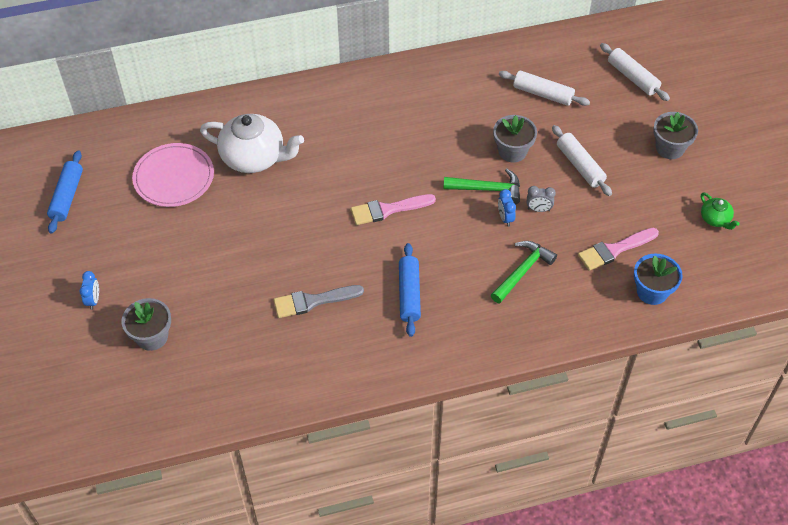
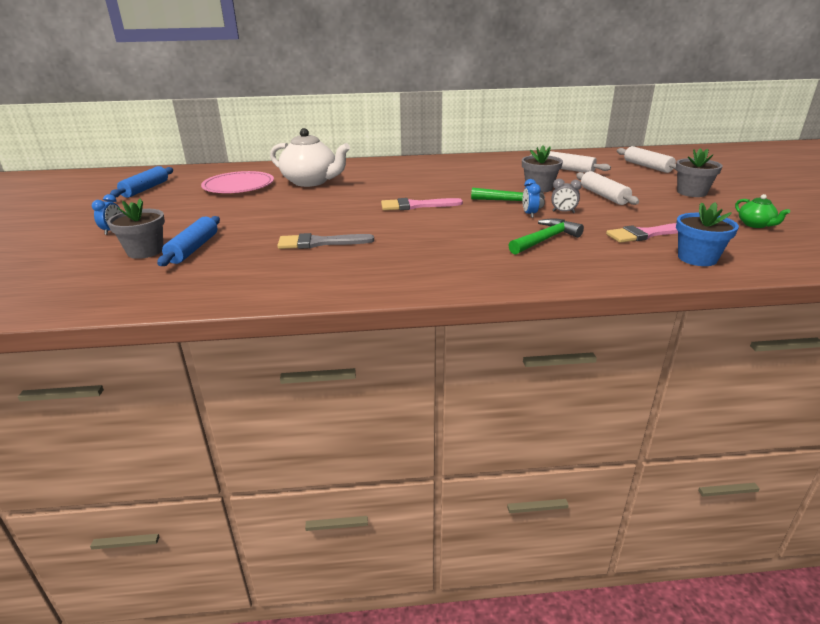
camera: 10 degrees right, 25 degrees down
blue rolling pin [399,243,421,337] -> blue rolling pin moved to [157,216,220,266]

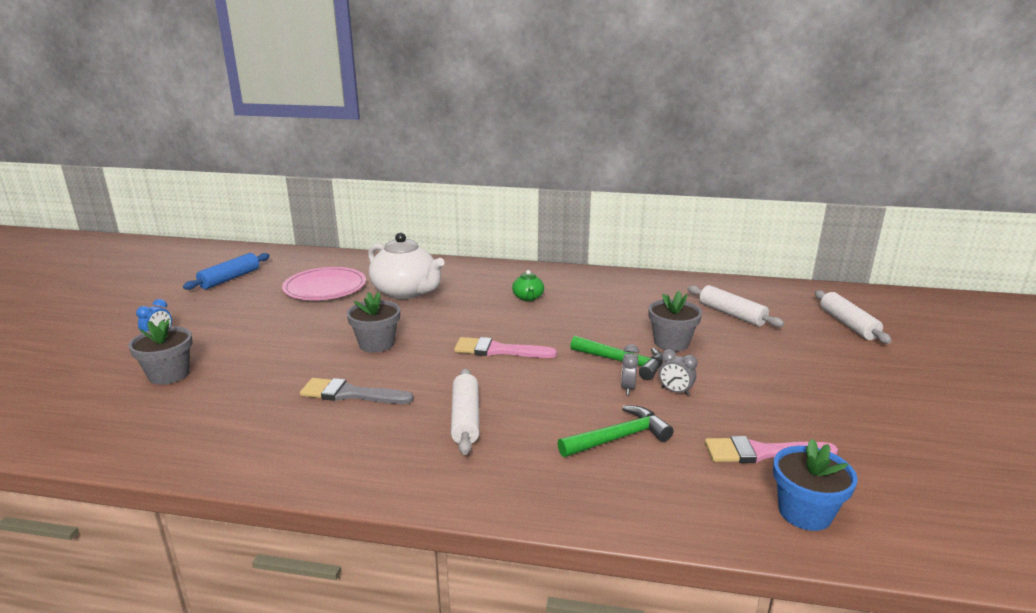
camera: 15 degrees right, 5 degrees down
blue rolling pin [157,216,220,266] -> none
blue clock [523,179,541,218] -> grey clock [621,344,639,395]
white rolling pin [576,171,639,205] -> white rolling pin moved to [451,368,480,455]
grey flower pot [676,148,723,197] -> grey flower pot moved to [346,292,400,353]
green teapot [735,194,790,228] -> green teapot moved to [512,270,544,301]

